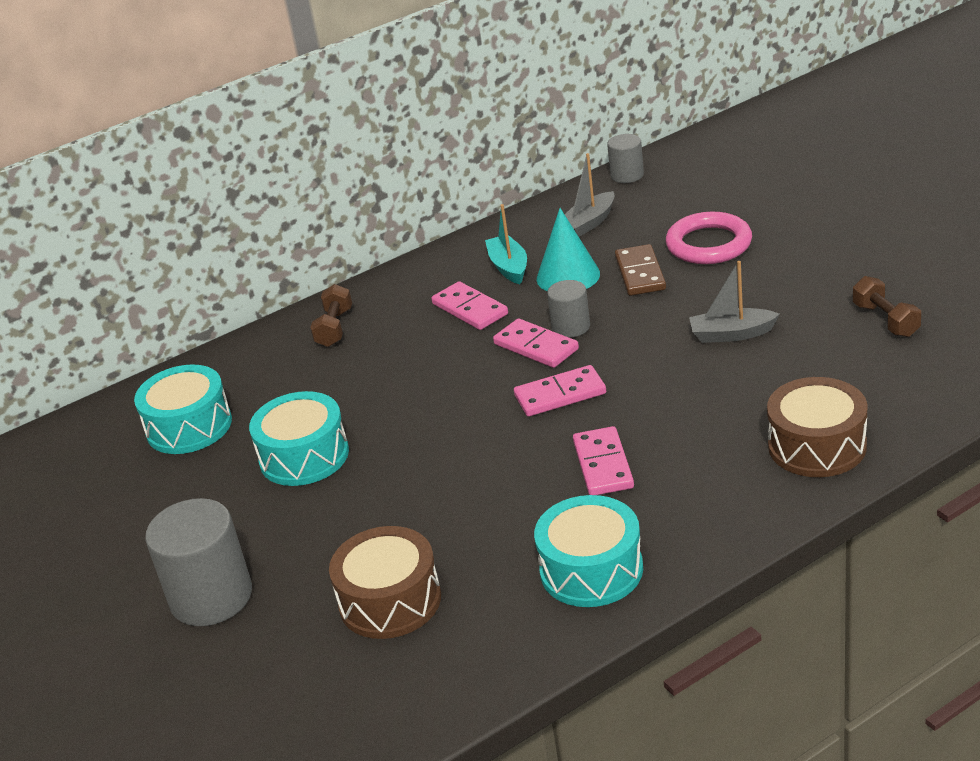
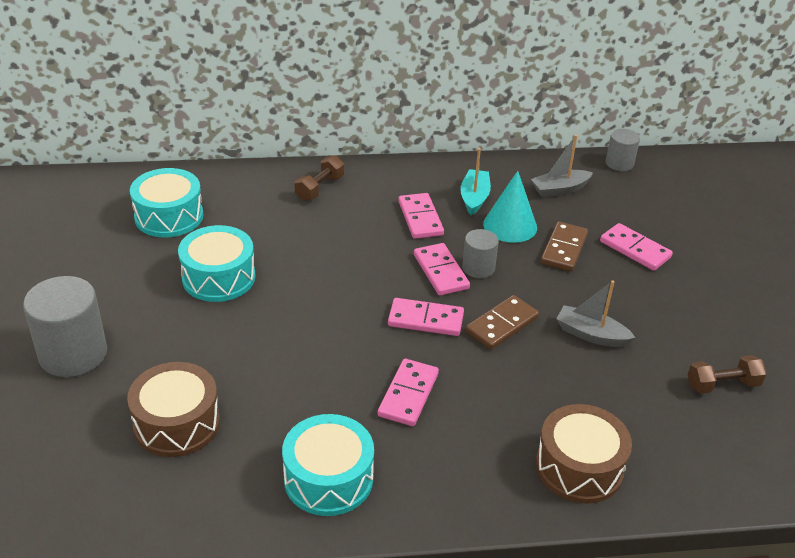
camera: 20 degrees right, 5 degrees up
pink ring [666,212,752,264] -> pink domino [600,223,673,271]
brown dumbbell [853,276,921,337] -> brown dumbbell turned 75 degrees clockwise [688,355,767,394]
none -> brown domino [465,295,539,350]

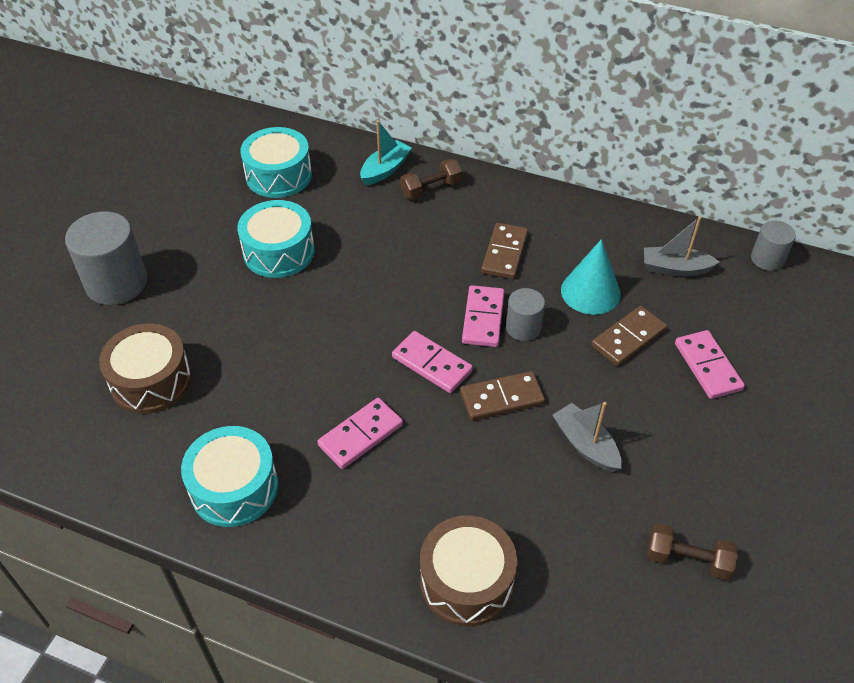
camera: 30 degrees right, 10 degrees up
pink domino [398,193,444,239] -> brown domino [481,223,528,279]
turquoise boat [460,148,491,215] -> turquoise boat moved to [360,120,412,185]

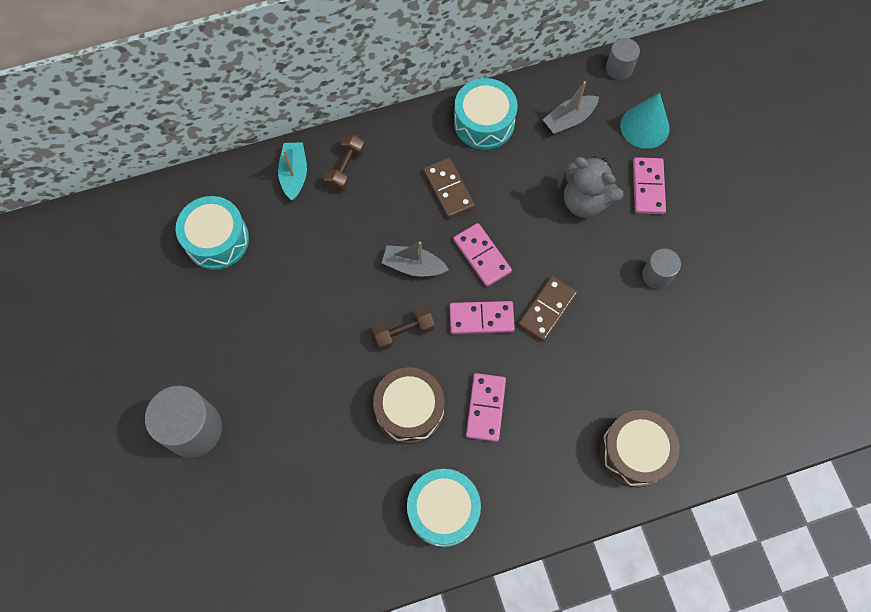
camera: 40 degrees left, 20 degrees up
brown drum [99,323,192,414] -> brown drum moved to [373,367,444,444]
turquoise drum [237,200,315,278] -> turquoise drum moved to [454,78,518,150]
grey cylinder [506,288,545,341] -> grey cylinder moved to [642,248,681,289]
grey boat [553,402,621,472] -> grey boat moved to [382,241,449,276]
turquoise cone [561,239,621,315] -> turquoise cone moved to [620,93,670,149]
brown domino [591,306,667,366] -> grey teddy bear [564,156,623,218]
brown dumbbell [647,523,738,580] -> brown dumbbell moved to [372,306,435,350]
pink domino [675,330,745,399] -> pink domino turned 60 degrees clockwise [633,157,666,214]

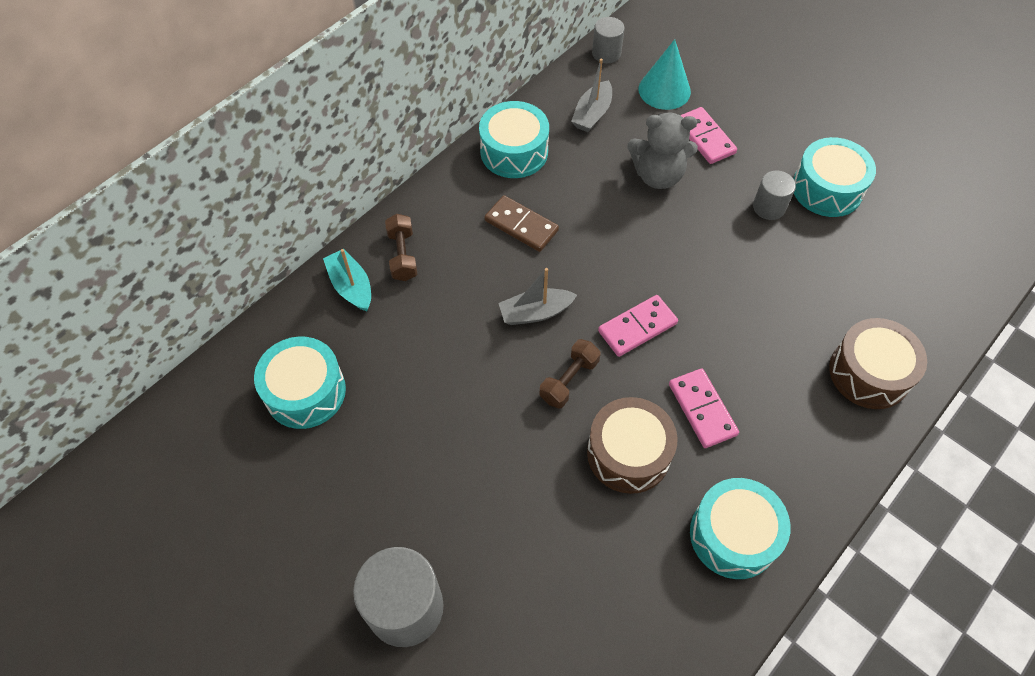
camera: 30 degrees left, 10 degrees down
pink domino [453,223,512,287] -> none
brown domino [518,276,578,342] -> none
none -> turquoise drum [793,137,876,217]

